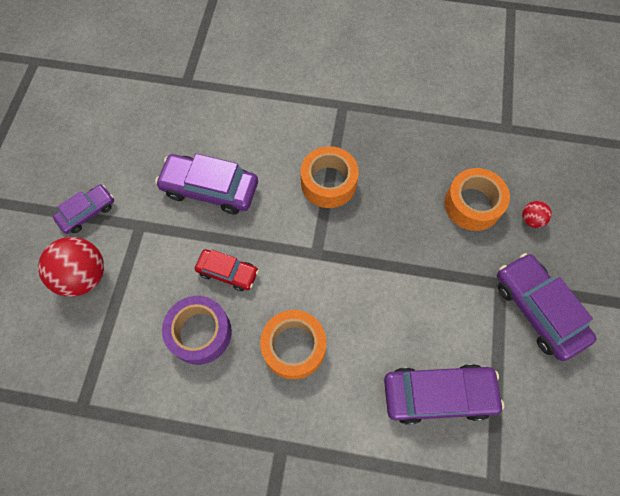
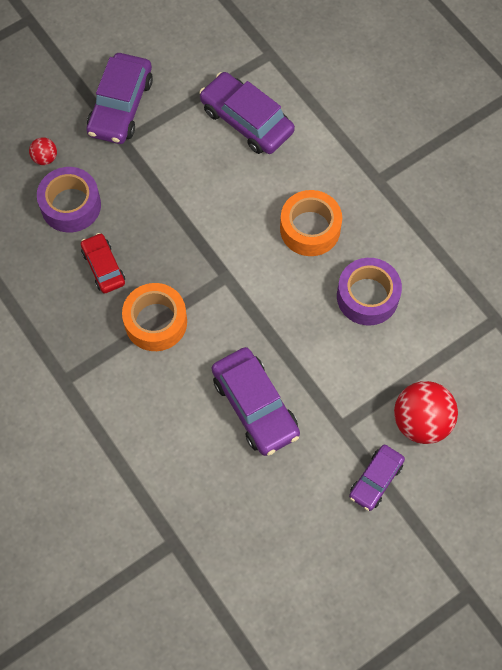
camera: 135 degrees left, 0 degrees up
purple car [53,185,114,234] -> purple car turned 60 degrees counterclockwise [349,445,405,511]
red car [195,249,259,291] -> red car moved to [81,233,125,294]
orange tape [444,168,510,231] -> purple tape [37,167,101,232]

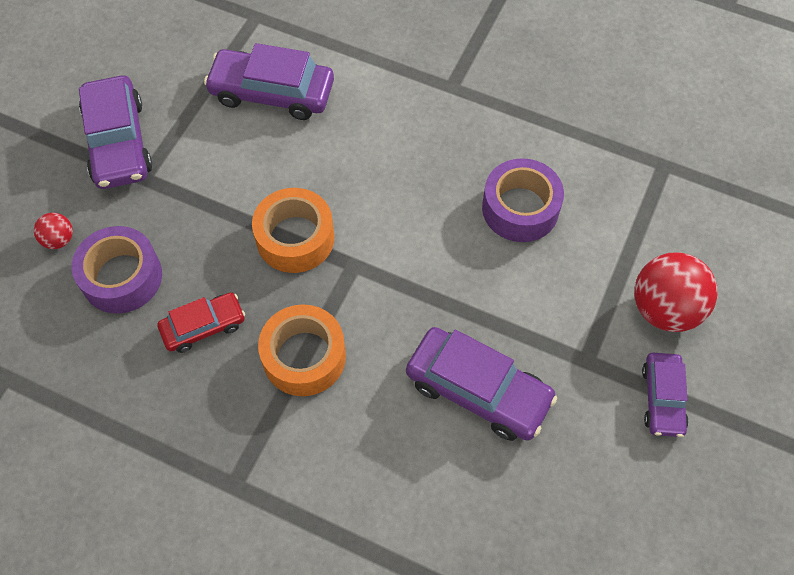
camera: 30 degrees left, 5 degrees down
red car [81,233,125,294] -> red car turned 120 degrees clockwise [157,292,245,353]
orange tape [280,190,342,256] -> orange tape moved to [252,188,334,273]

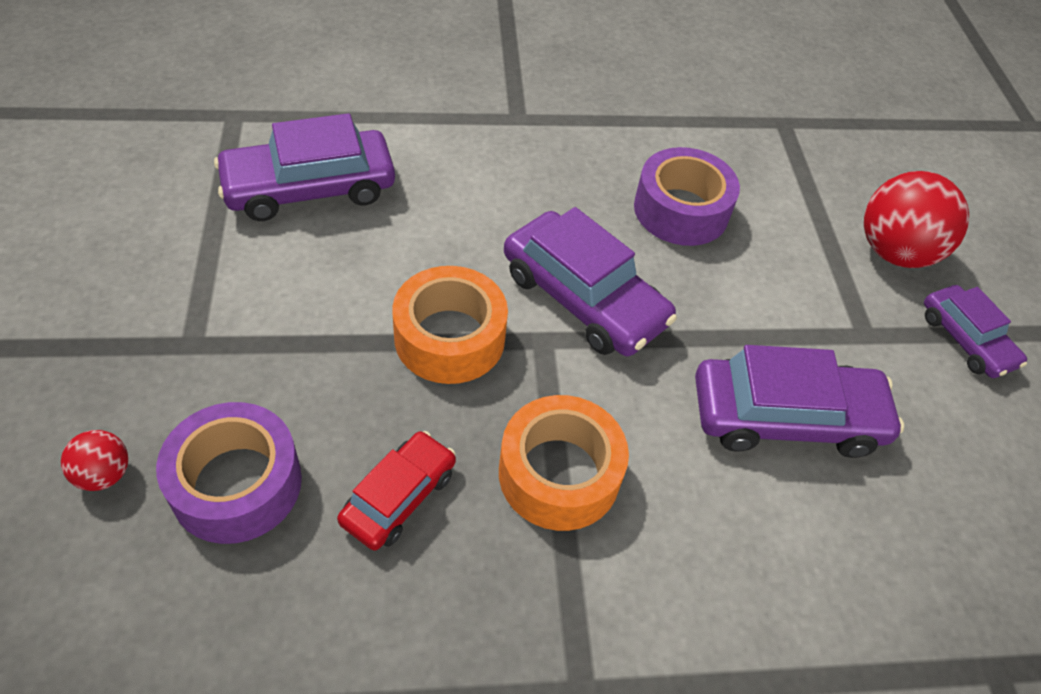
camera: 35 degrees left, 10 degrees down
purple car [79,75,152,189] -> purple car moved to [504,207,677,356]

